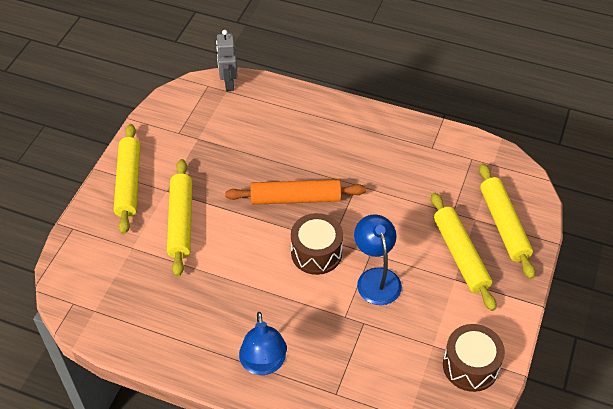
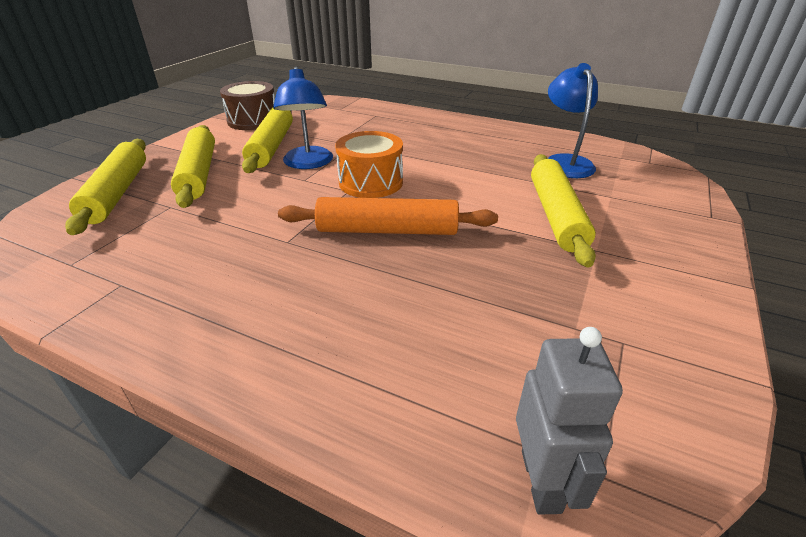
camera: 175 degrees left, 15 degrees down
yellow rolling pin [114,124,140,234] -> yellow rolling pin moved to [242,108,293,173]
blue lamp [239,312,287,375] -> blue lamp moved to [548,63,598,178]
brown drum [291,213,343,275] -> orange drum [335,131,403,198]

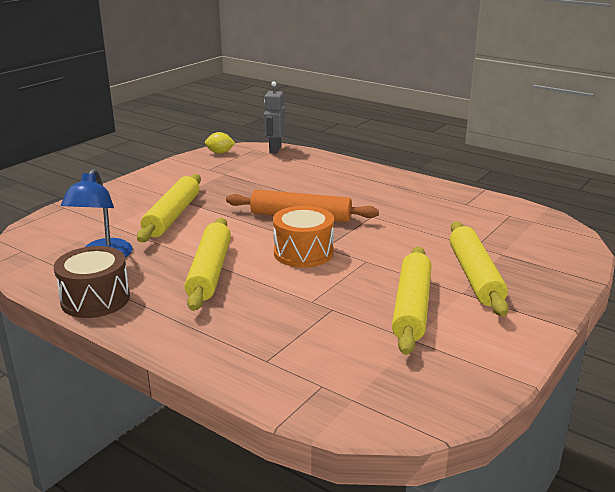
camera: 170 degrees left, 10 degrees down
yellow rolling pin [65,139,146,235] -> yellow rolling pin moved to [184,218,231,311]
brown drum [220,81,275,130] -> brown drum moved to [54,246,130,318]
blue lamp [273,67,333,169] -> none
none -> yellow lemon [205,132,235,154]

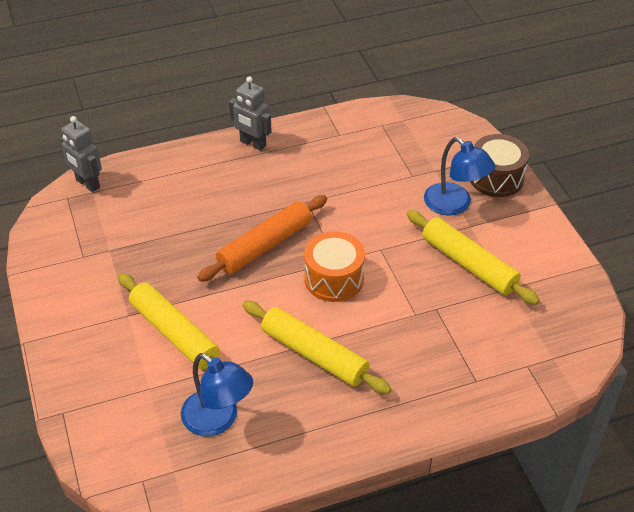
camera: 55 degrees left, 20 degrees up
brown drum [54,246,130,318] -> brown drum moved to [470,134,529,197]
yellow lemon [205,132,235,154] -> none
yellow rolling pin [449,221,509,316] -> blue lamp [424,137,495,216]
none -> grey robot [229,76,272,151]

